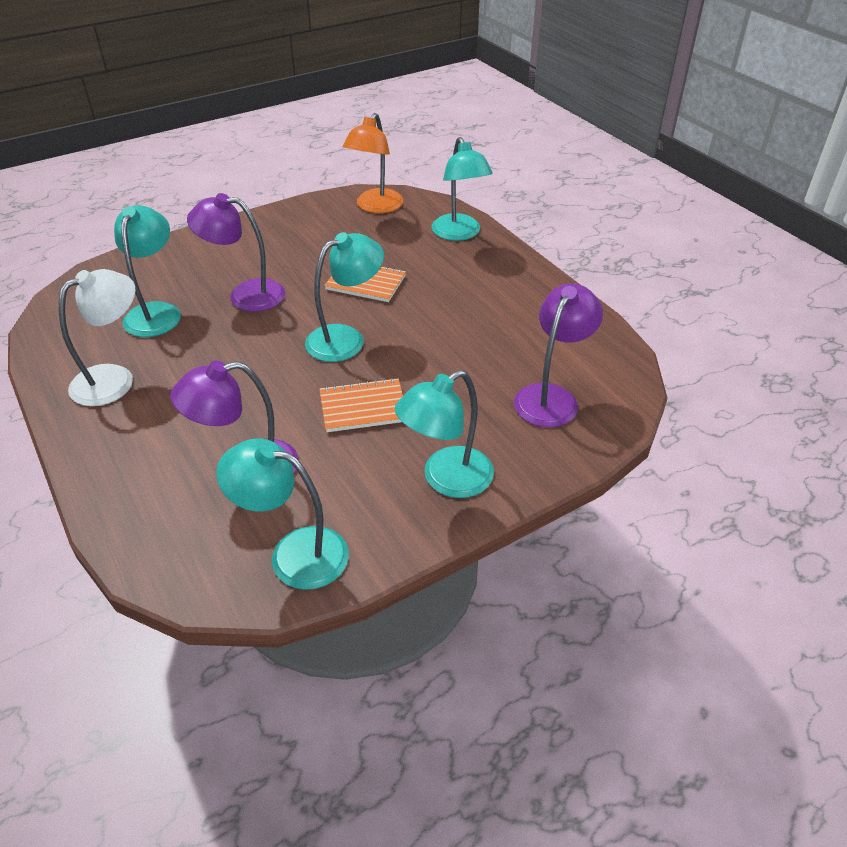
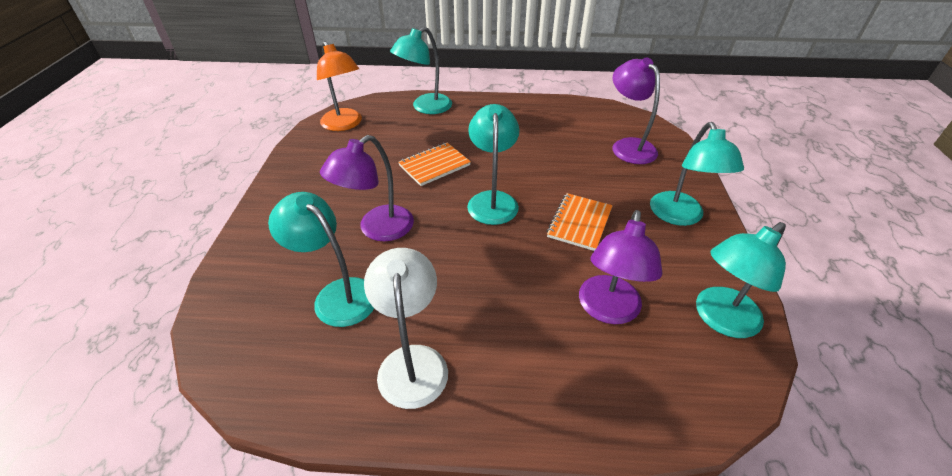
camera: 55 degrees left, 0 degrees up
turquoise lamp [431,137,493,241] -> turquoise lamp turned 120 degrees clockwise [390,27,452,114]

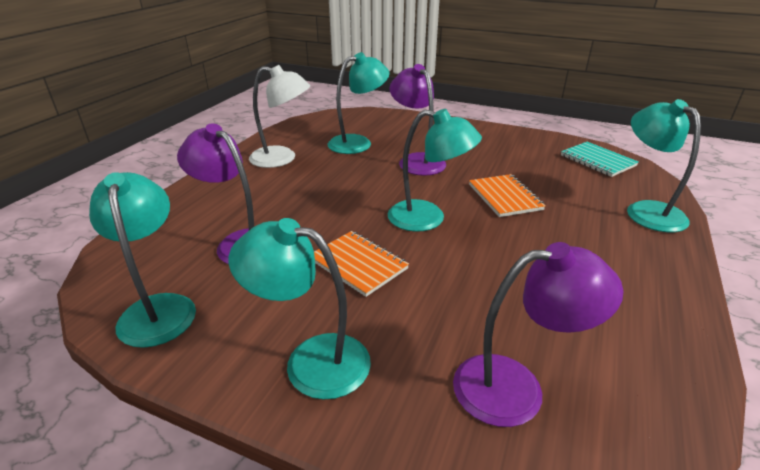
camera: 110 degrees right, 10 degrees down
orange lamp [317,41,362,131] -> turquoise notebook [561,142,639,177]

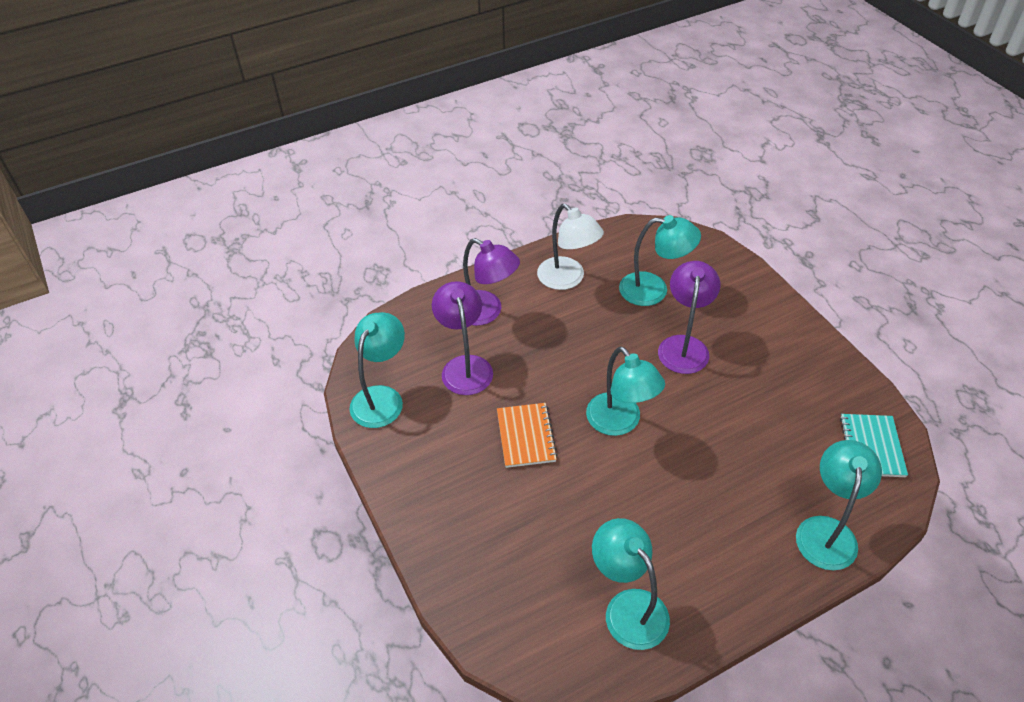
camera: 40 degrees right, 15 degrees up
turquoise lamp [229,218,371,400] -> turquoise lamp moved to [592,518,670,650]
purple lamp [453,242,624,427] -> purple lamp moved to [463,238,520,326]
orange notebook [469,174,546,217] -> none

